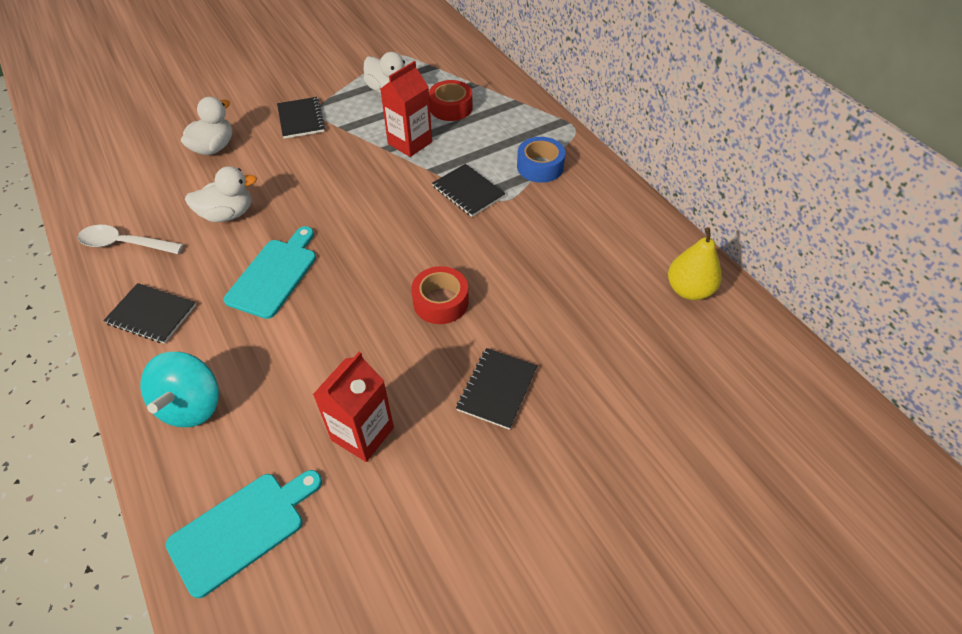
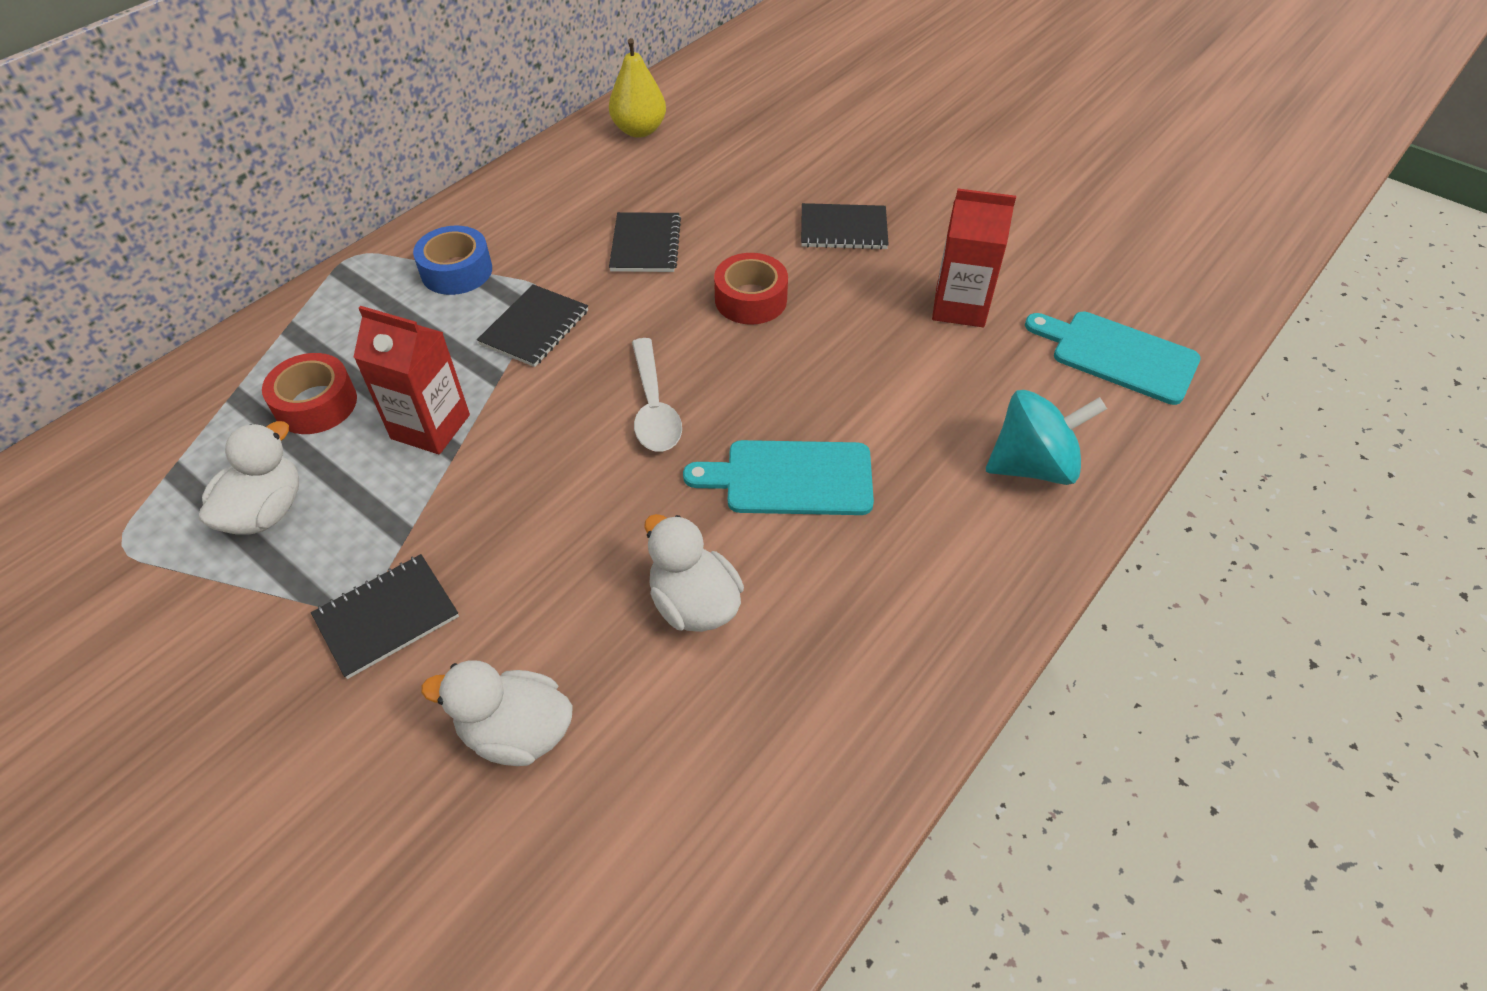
camera: 110 degrees left, 0 degrees up
white spoon [77,225,183,254] -> white spoon moved to [632,338,682,452]
black notebook [103,283,196,344] -> black notebook moved to [609,212,681,272]

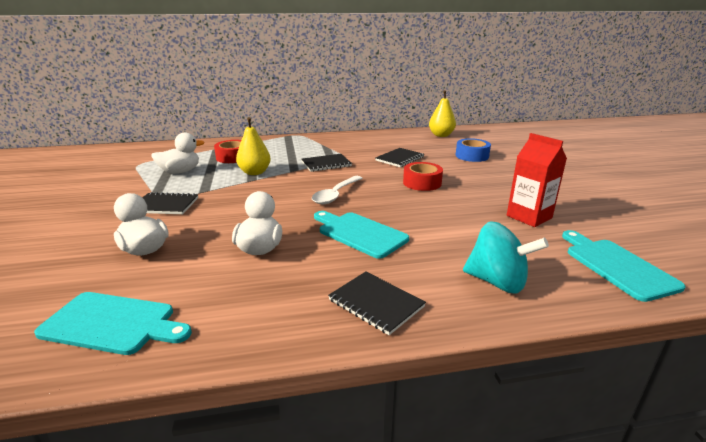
camera: 40 degrees right, 25 degrees down
red carton [353,306,470,454] -> yellow pear [236,117,271,175]
blue tape [413,226,492,295] -> blue tape moved to [456,138,491,162]
black notebook [801,203,889,250] -> black notebook moved to [328,272,426,335]
none -> turquoise cutting board [34,292,192,355]

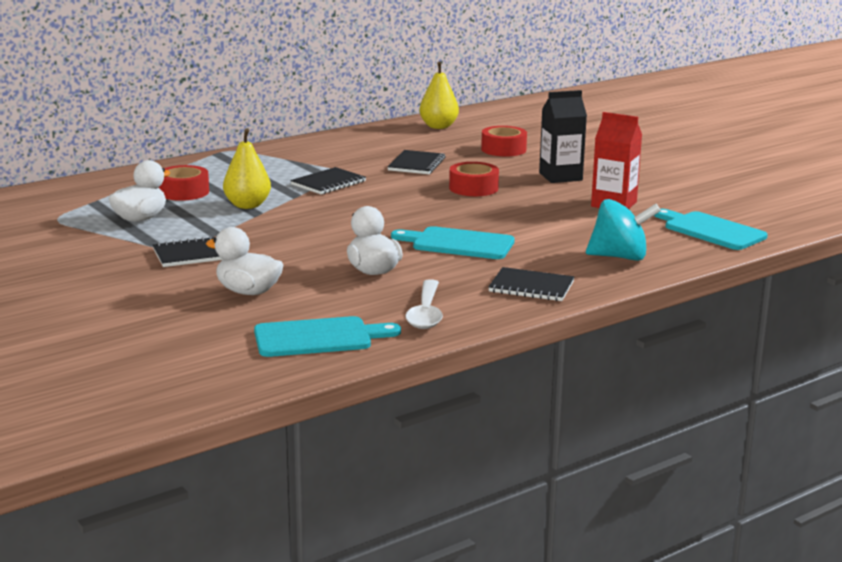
camera: 25 degrees left, 5 degrees down
white spoon [312,176,363,204] -> white spoon moved to [405,279,443,329]
blue tape [456,138,491,162] -> red tape [481,126,527,156]
none -> black carton [539,90,587,183]

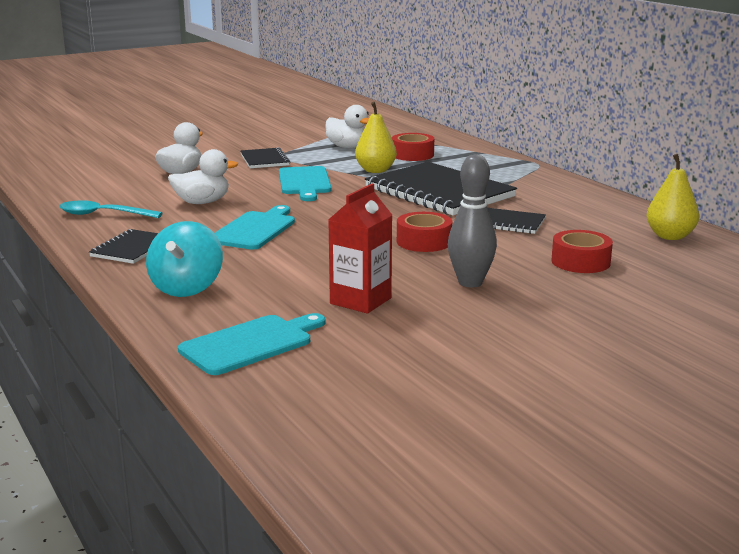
camera: 95 degrees right, 0 degrees up
turquoise cutting board [254,316,401,357] -> turquoise cutting board moved to [279,166,332,201]
black notebook [290,167,366,194] -> black notebook [365,162,517,215], size x2.05
white spoon [405,279,443,329] -> turquoise spoon [59,200,163,218]
black carton [539,90,587,183] -> grey bowling pin [448,154,497,287]

